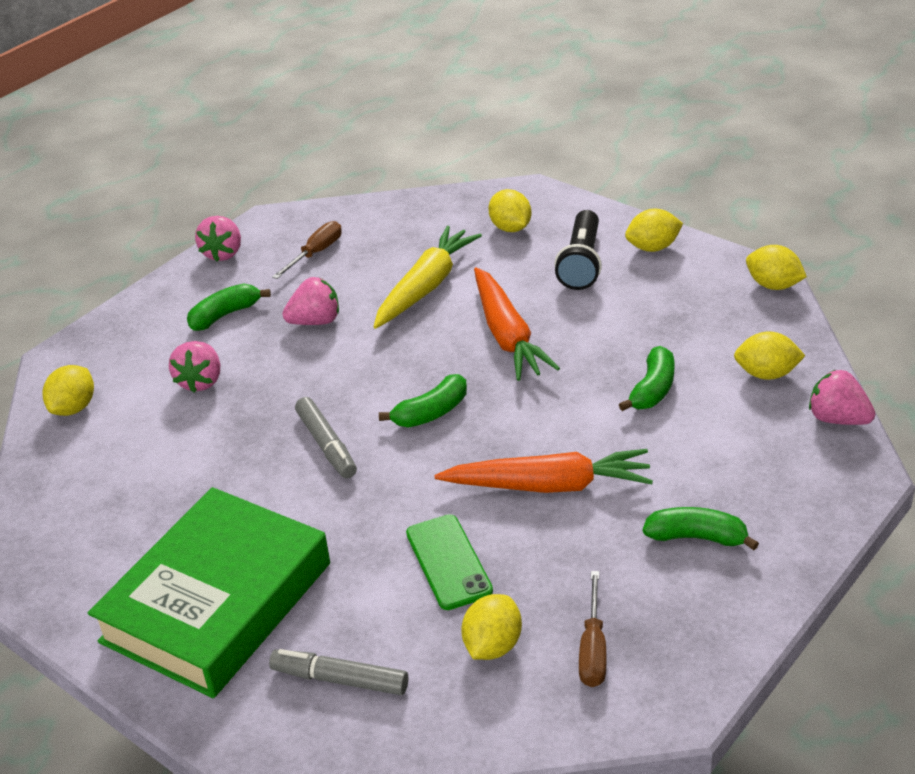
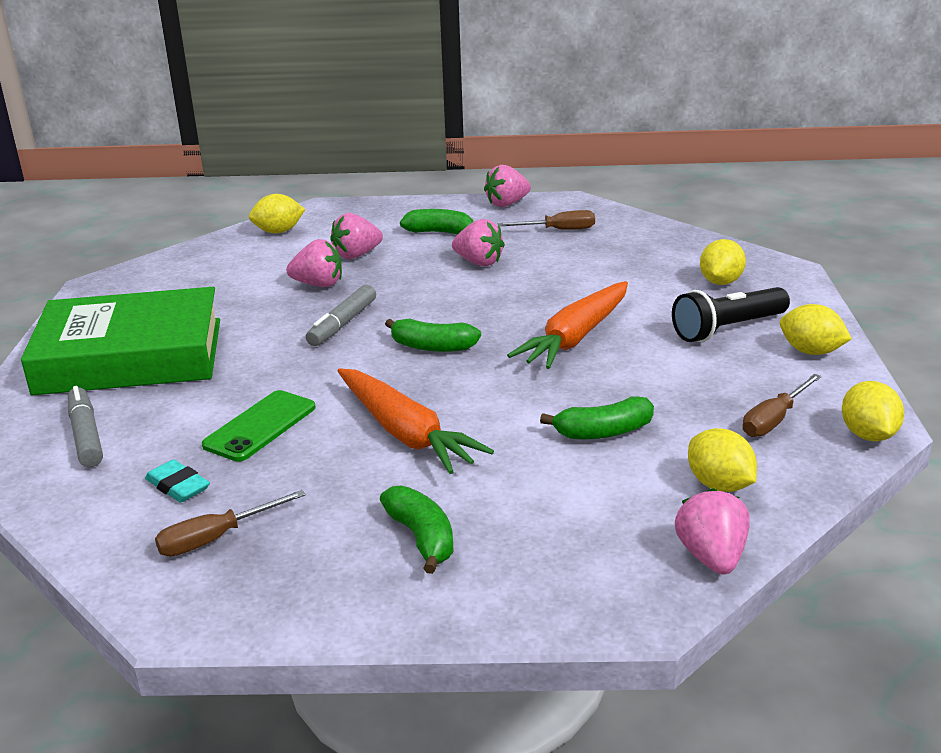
camera: 50 degrees right, 10 degrees down
yellow carrot [373,226,482,329] -> none
yellow lemon [461,594,522,660] -> turquoise eraser [145,459,210,502]
none -> pink strawberry [286,239,342,287]
none -> brown screwdriver [742,374,822,437]

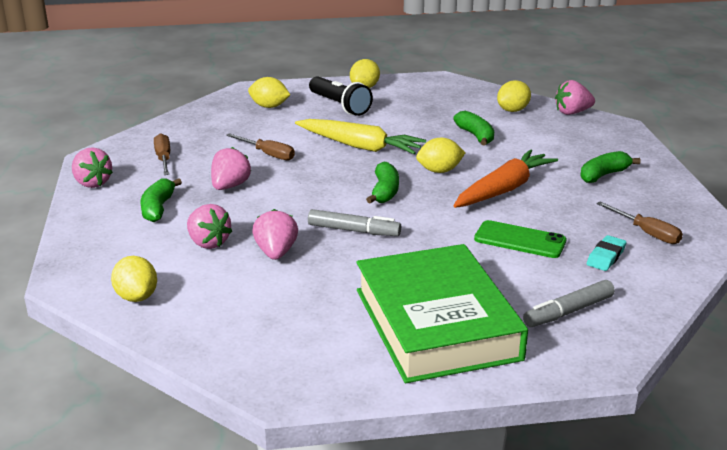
camera: 100 degrees left, 0 degrees up
orange carrot [507,281,628,369] -> yellow carrot [295,119,426,154]
brown screwdriver [742,374,822,437] -> brown screwdriver moved to [226,133,295,160]
yellow lemon [842,381,904,441] -> yellow lemon moved to [416,138,466,173]

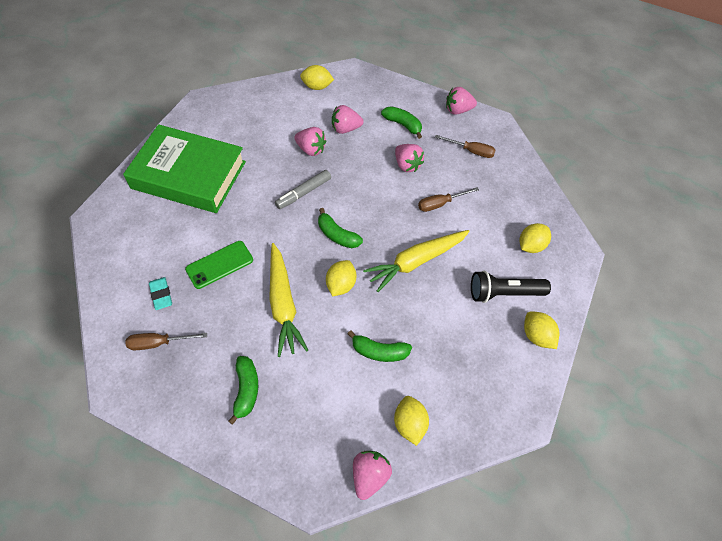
camera: 120 degrees right, 30 degrees up
orange carrot [453,149,558,208] -> yellow carrot [269,243,308,357]
grey marker [523,280,615,327] -> none

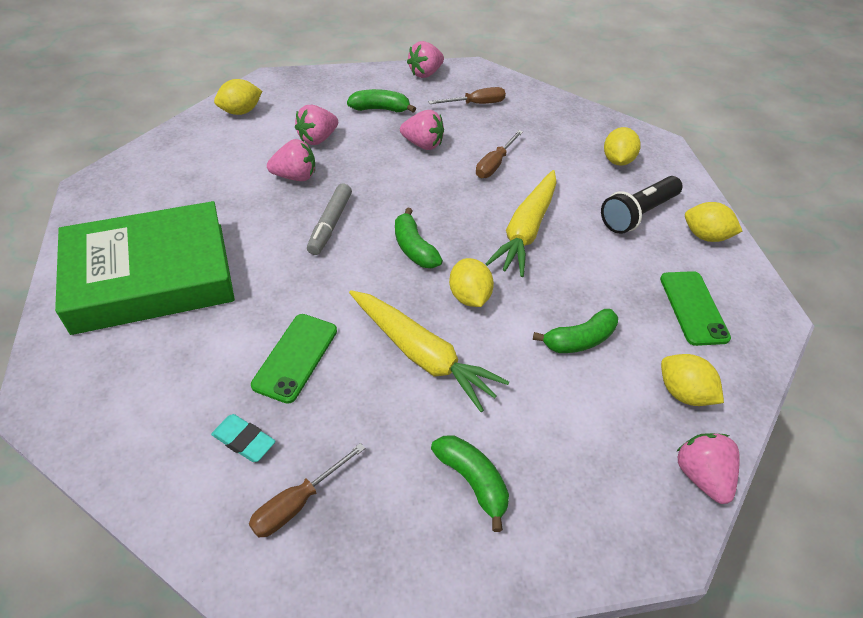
camera: 35 degrees left, 10 degrees down
green banana [318,208,363,248] -> green banana turned 60 degrees clockwise [395,208,443,268]
none -> green phone [660,271,731,346]

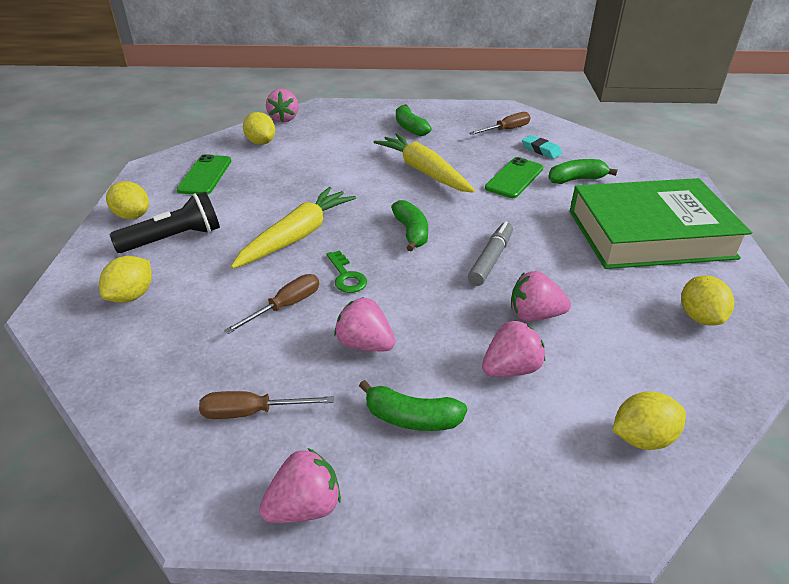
camera: 165 degrees left, 10 degrees down
yellow lemon [449,258,494,307] -> yellow lemon moved to [681,275,734,326]
green banana [533,309,618,353] -> green banana moved to [548,159,618,184]
none -> green key [327,250,367,293]

